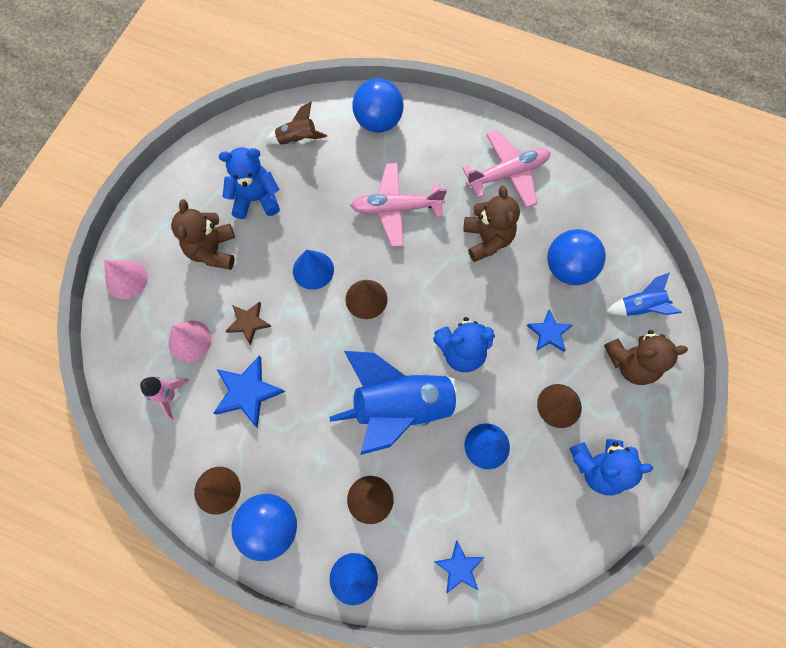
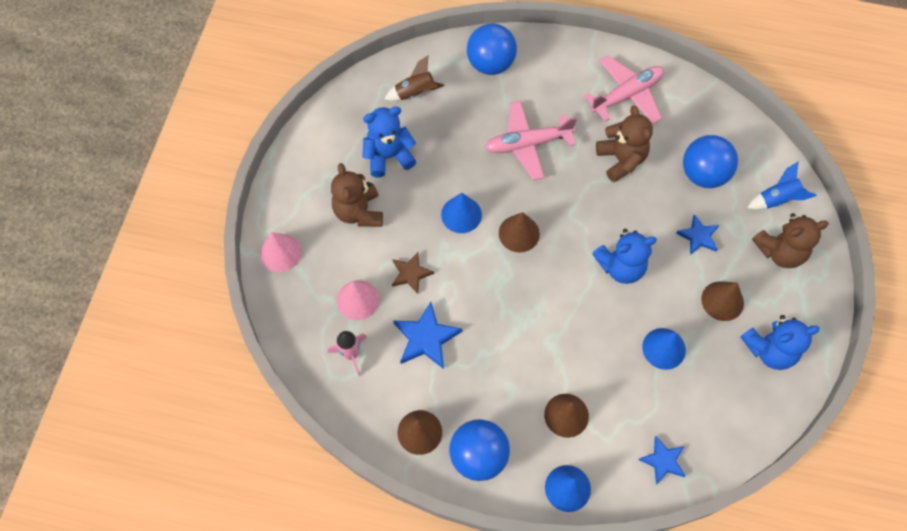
camera: 10 degrees left, 5 degrees down
blue rocket [330,351,482,455] -> none

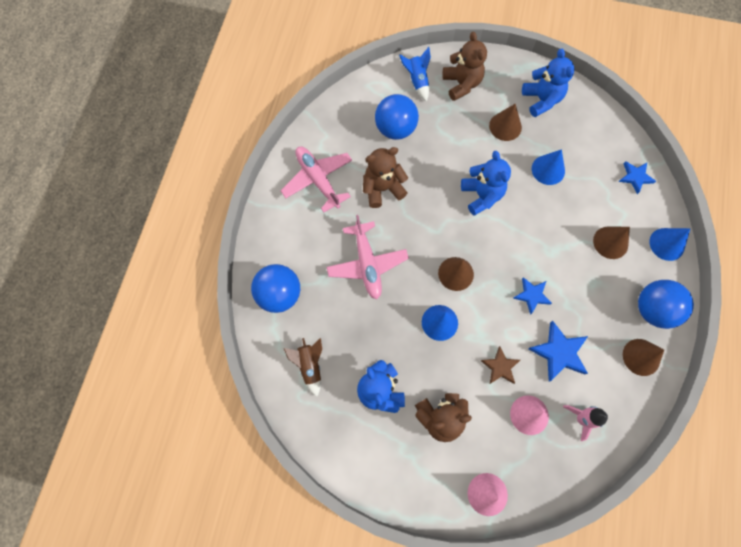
camera: 90 degrees left, 5 degrees up
blue star [676,214,719,255] -> blue star moved to [513,277,552,315]

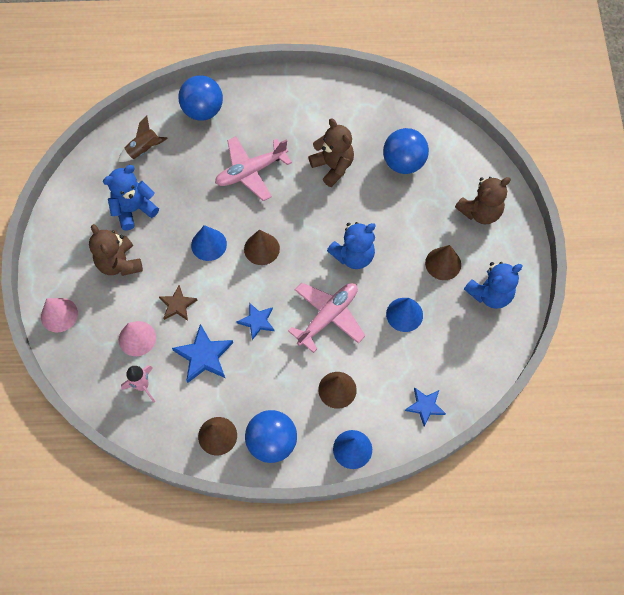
camera: 75 degrees right, 5 degrees down
pink plane [281,146,352,212] -> pink plane moved to [288,283,366,353]
blue rocket [399,47,431,102] -> none

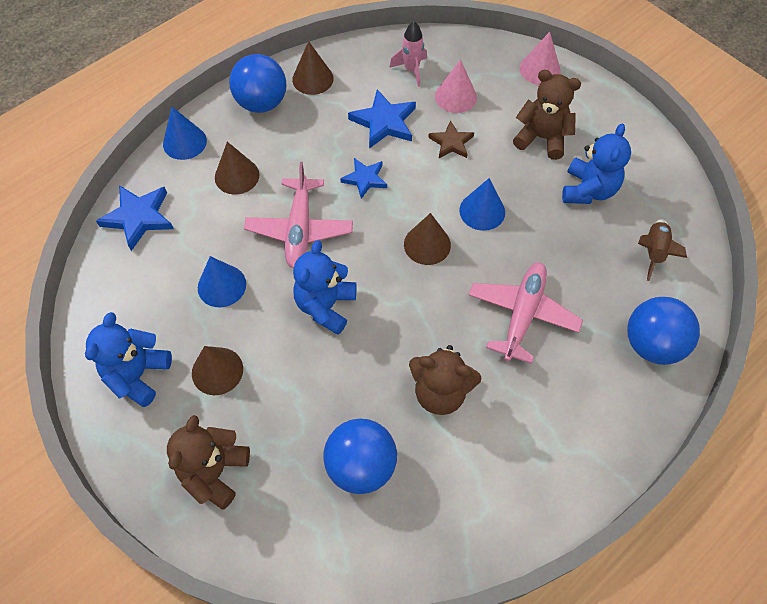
camera: 140 degrees right, 5 degrees down
blue star [405,387,446,427] -> blue star [96,185,174,251], size x1.54

